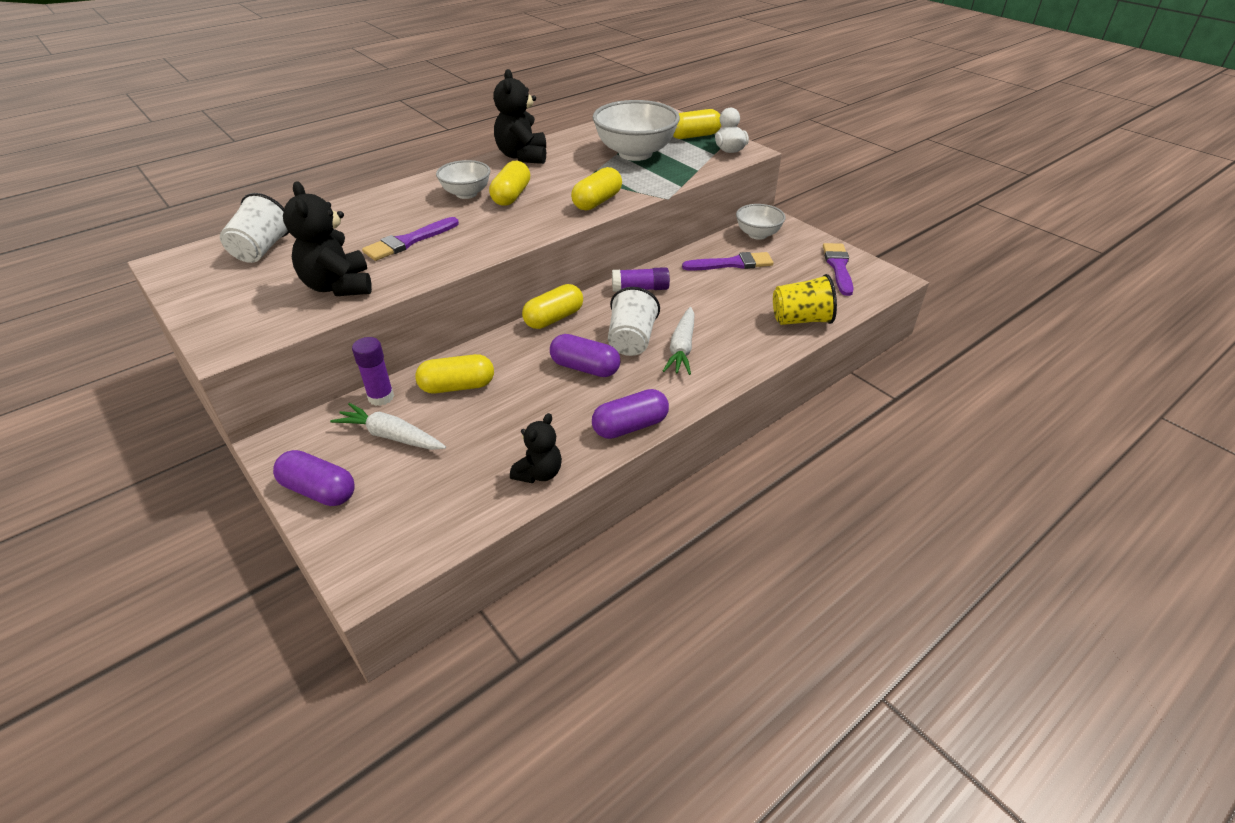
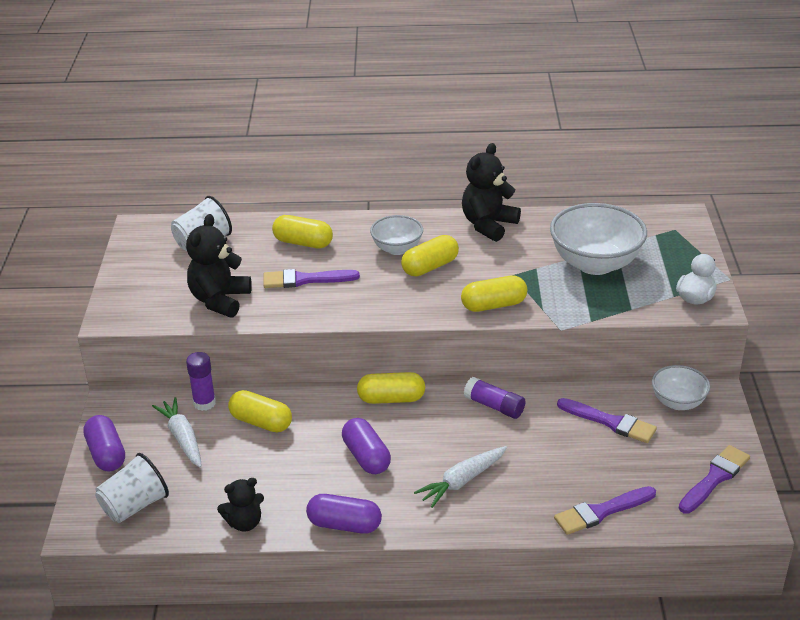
camera: 40 degrees right, 5 degrees down
white cup [608,287,660,356] -> white cup moved to [95,453,169,523]
yellow capsule [673,109,721,139] -> yellow capsule moved to [272,215,333,248]
yellow cup [773,274,837,325] -> purple brush [554,486,656,535]

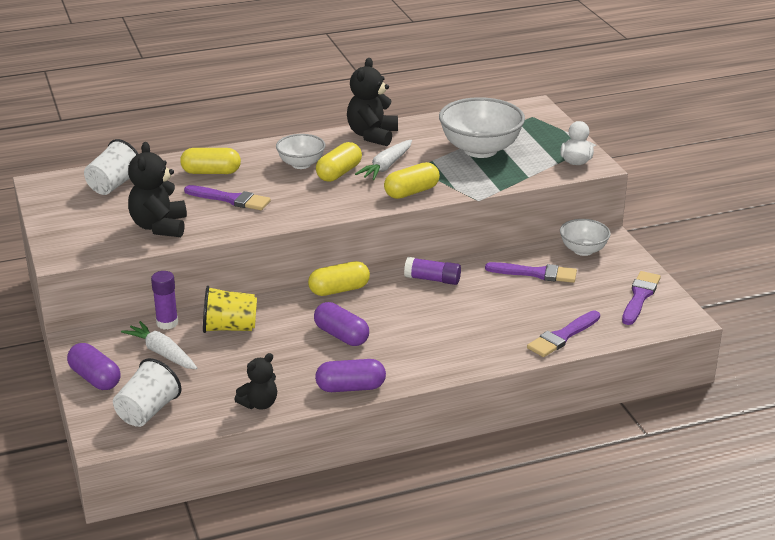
camera: 20 degrees left, 5 degrees down
yellow capsule [228,390,292,432] -> yellow cup [203,286,257,333]
purple brush [263,269,360,288] -> purple brush turned 135 degrees counterclockwise [184,185,271,210]
white carrot [414,446,507,508] -> white carrot moved to [355,140,412,180]

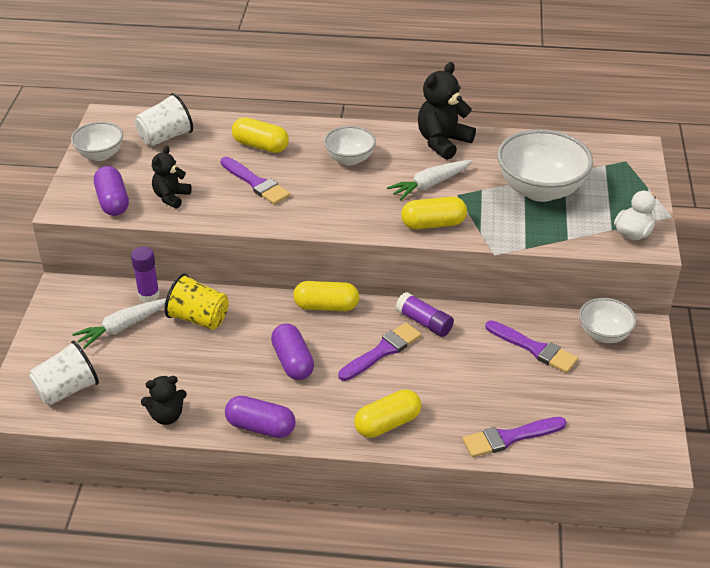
camera: 25 degrees right, 10 degrees up
purple capsule [67,343,121,390] -> purple capsule moved to [94,166,129,216]
white carrot [121,321,197,369] -> white carrot turned 105 degrees counterclockwise [72,299,166,349]
black teddy bear [128,142,187,237] -> black teddy bear [152,146,192,209], size x0.62
yellow capsule [316,142,362,182] -> yellow capsule moved to [354,389,421,438]
purple brush [622,271,661,325] -> purple brush moved to [338,322,421,381]
none -> white bowl [71,122,123,161]

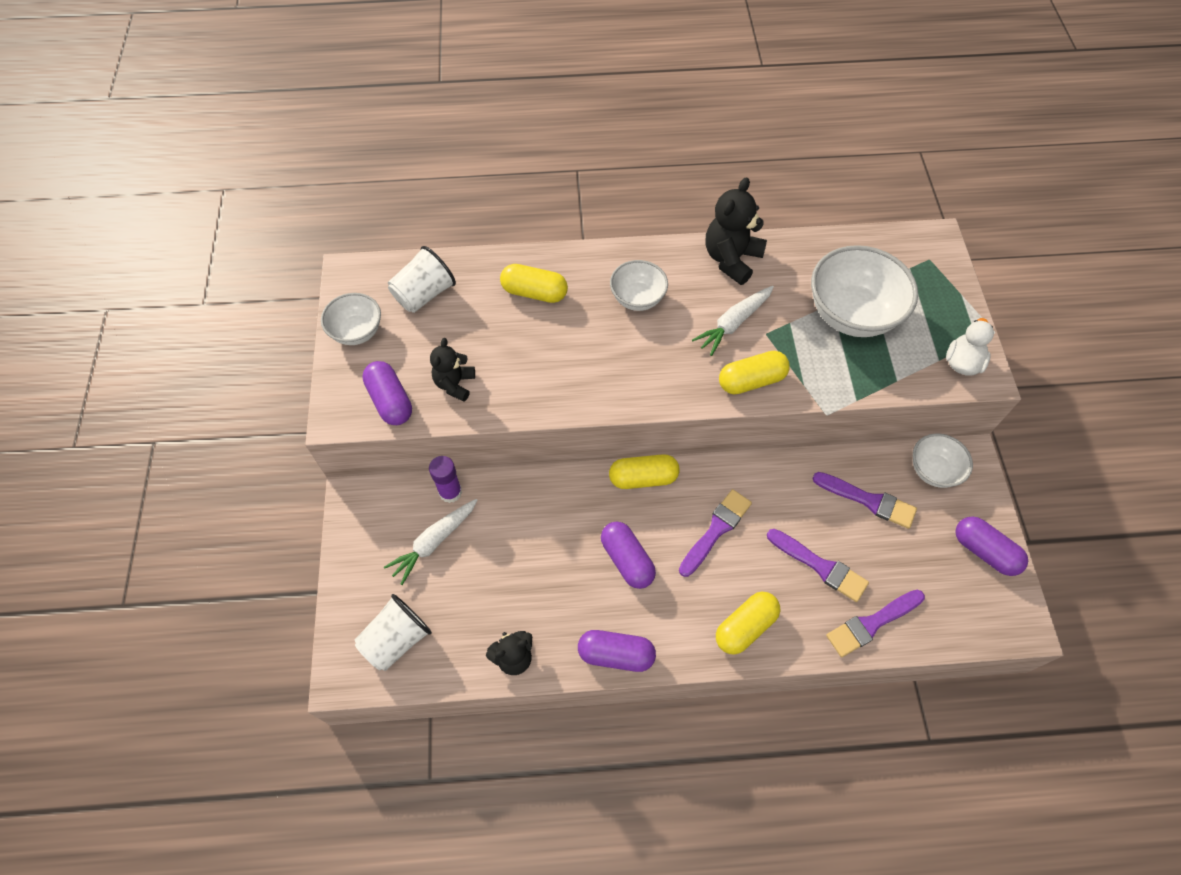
camera: 10 degrees left, 20 degrees up
yellow cup [164,273,229,330] -> none
purple brush [221,157,290,205] -> purple brush moved to [767,529,869,602]
purple glue stick [396,292,454,337] -> none
none -> purple capsule [955,517,1028,576]

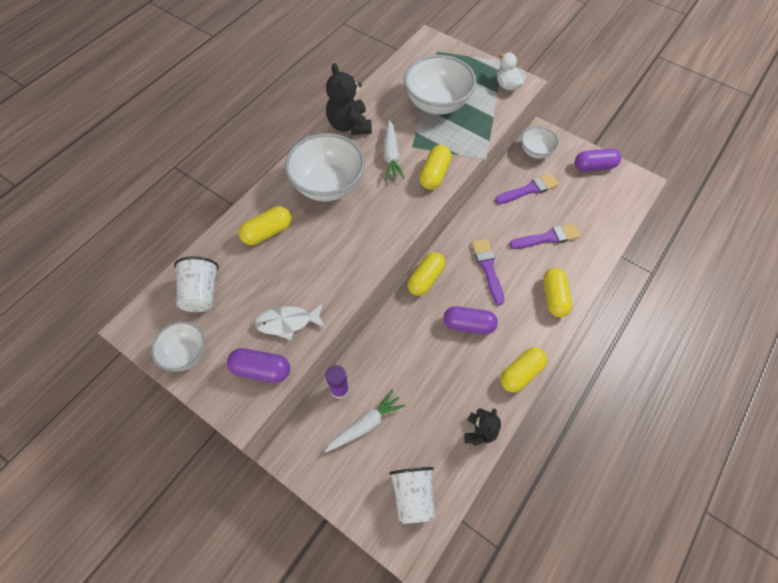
camera: 50 degrees left, 0 degrees up
white carrot [384,499,478,585] -> white carrot turned 120 degrees counterclockwise [325,389,405,452]
black teddy bear [430,338,475,402] -> white fish [254,303,325,340]
purple capsule [578,630,656,672] -> yellow capsule [500,347,548,393]
white bowl [610,260,668,311] -> white bowl [285,133,365,201], size x1.76
purple brush [826,590,925,657] -> none

